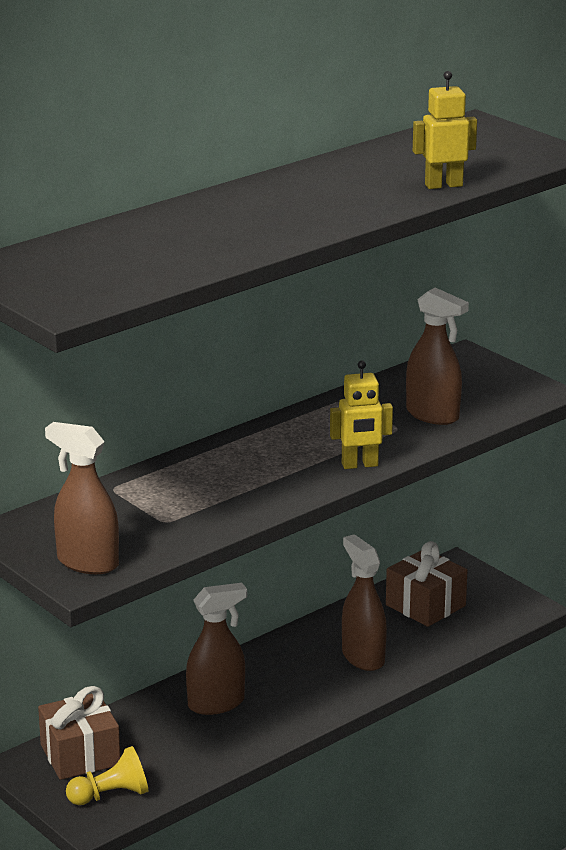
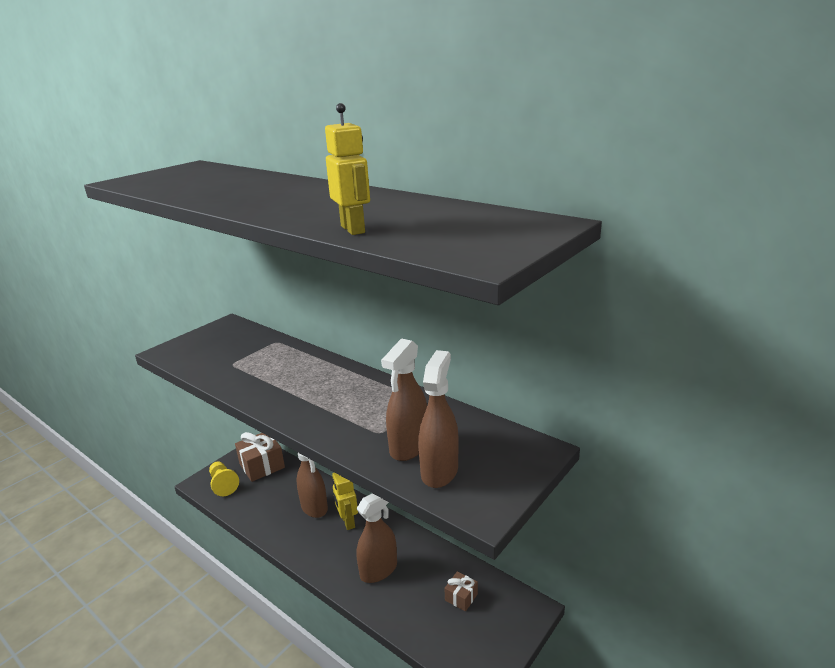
camera: 80 degrees right, 0 degrees up
brown spray bottle [45,422,119,574] -> brown spray bottle moved to [418,350,458,488]
yellow robot [330,360,393,469] -> yellow robot moved to [332,472,358,530]
brown gift [386,541,468,627] -> brown gift [444,571,478,612], size x0.53

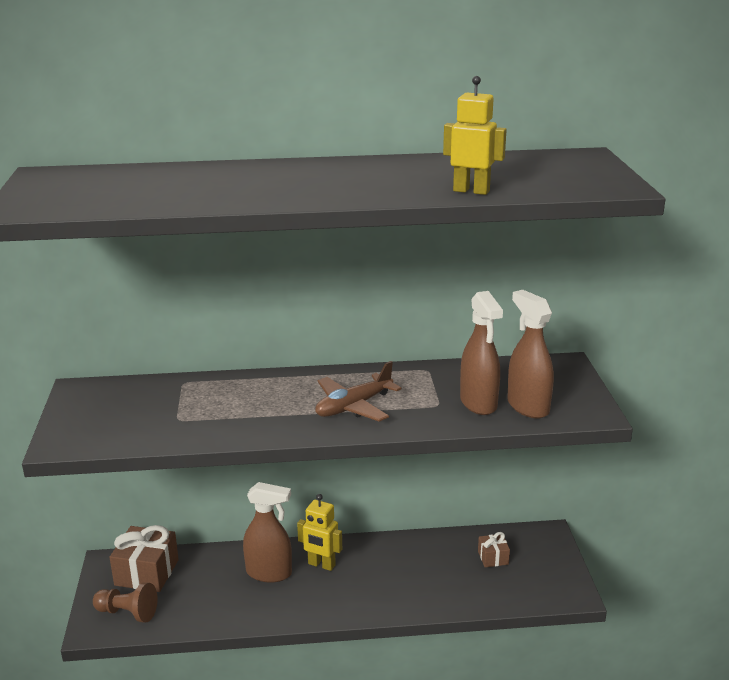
camera: 45 degrees left, 0 degrees up
yellow pawn [209,461,239,496] -> brown pawn [93,583,158,622]
brown spray bottle [356,493,397,583] -> none
none -> brown plane [315,361,401,422]

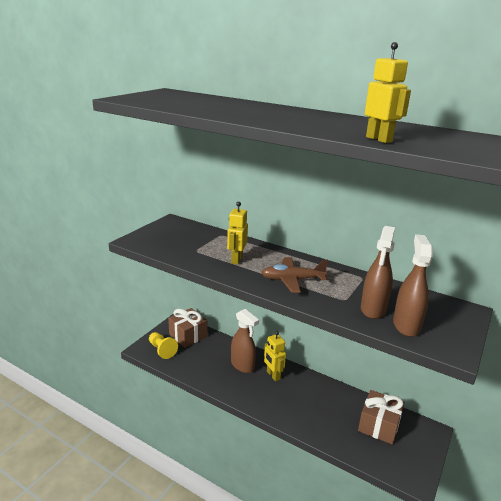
camera: 35 degrees right, 0 degrees up
brown pawn [93,583,158,622] -> yellow pawn [149,332,178,359]
brown gift [478,532,510,567] -> brown gift [358,390,404,445], size x1.90
none -> yellow robot [227,202,248,264]

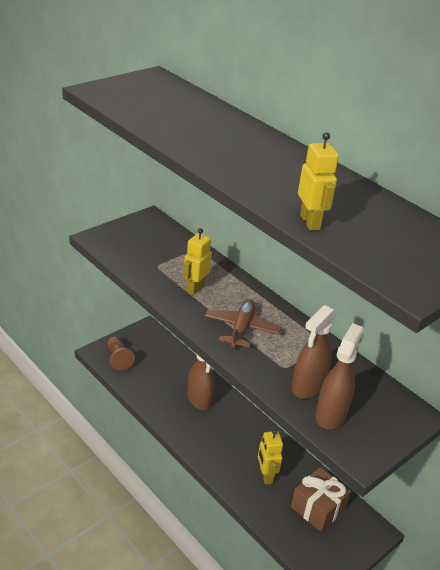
camera: 15 degrees right, 10 degrees up
yellow pawn [149,332,178,359] -> brown pawn [108,336,135,371]
brown gift [168,308,207,348] -> none
brown plane [261,257,328,293] -> brown plane turned 90 degrees clockwise [205,299,281,349]
yellow robot [264,331,286,381] -> yellow robot moved to [258,429,283,485]

